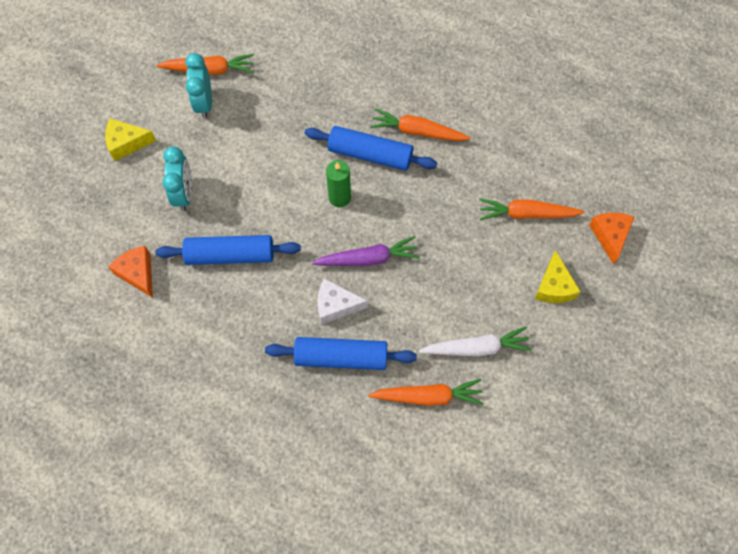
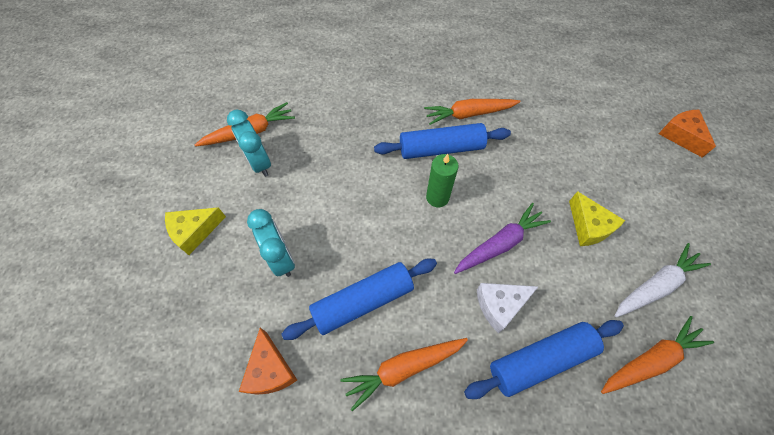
camera: 25 degrees left, 5 degrees down
orange cheese [109,246,153,298] -> orange cheese turned 135 degrees counterclockwise [239,328,297,395]
orange carrot [479,198,585,220] -> orange carrot moved to [340,338,468,411]
yellow cheese [535,250,581,303] -> yellow cheese moved to [569,191,625,246]

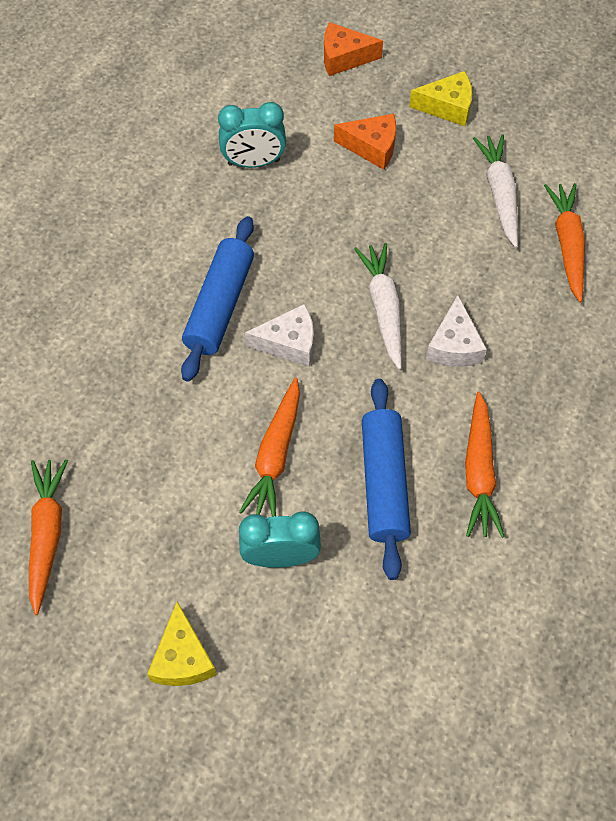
camera: 65 degrees left, 0 degrees up
turquoise clock [227,109,271,177] -> turquoise clock moved to [218,102,286,168]
orange cheese [239,328,297,395] -> orange cheese moved to [334,114,396,170]
orange carrot [424,99,520,125] -> orange carrot moved to [239,377,300,517]
green candle [426,154,459,207] -> white cheese [245,304,314,367]
purple carrot [454,203,551,274] -> white carrot [354,243,402,370]
blue rolling pin [464,320,624,399] -> none
yellow cheese [569,191,625,246] -> yellow cheese moved to [409,71,472,126]

